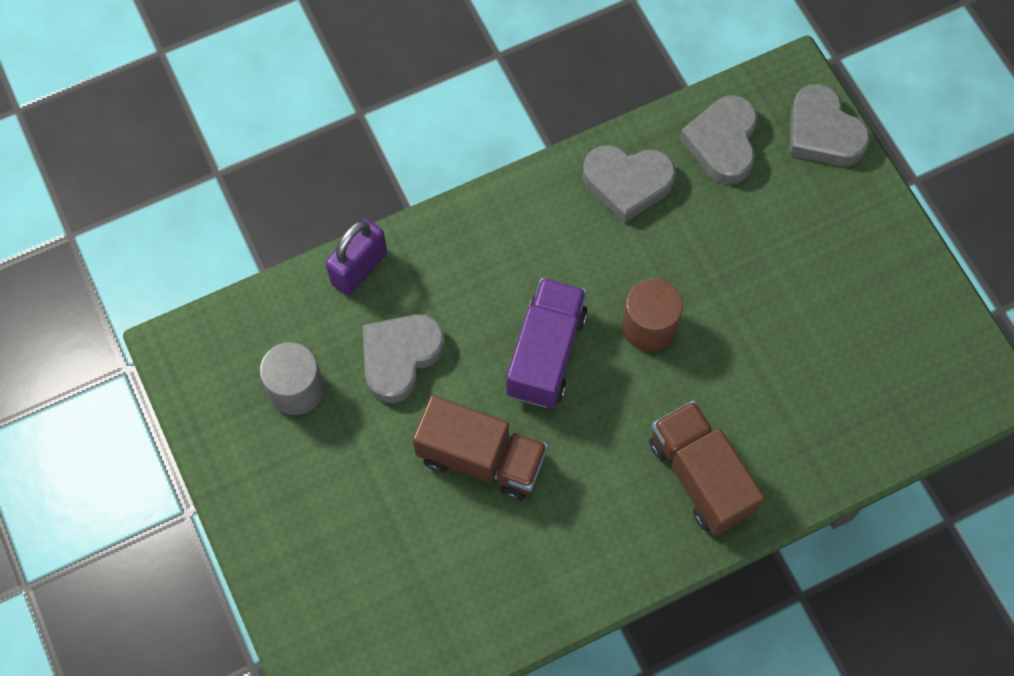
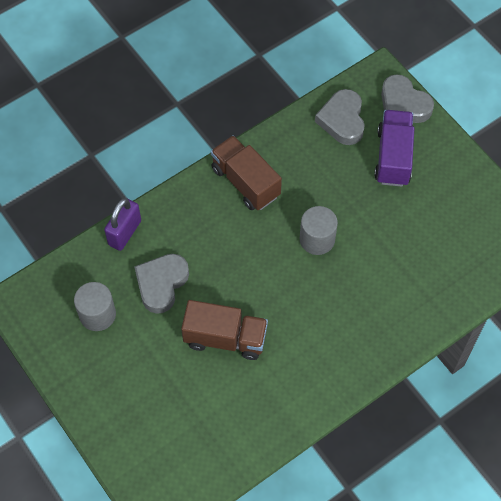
camera: 10 degrees left, 5 degrees down
purple truck [506,278,588,408] -> purple truck moved to [374,110,414,187]
grey heart [583,145,676,223] -> none
brown cylinder [622,278,683,352] -> grey cylinder [300,206,338,255]
brown truck [649,401,765,536] -> brown truck moved to [211,135,282,210]

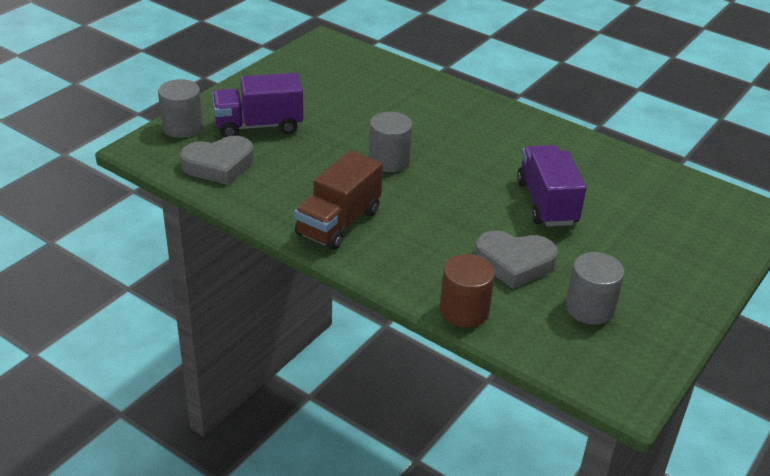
camera: 110 degrees left, 25 degrees down
purple padlock [104,198,141,251] -> brown cylinder [440,254,495,328]
brown truck [181,300,268,360] -> purple truck [517,145,587,226]
grey heart [381,74,434,123] -> grey cylinder [158,79,203,138]

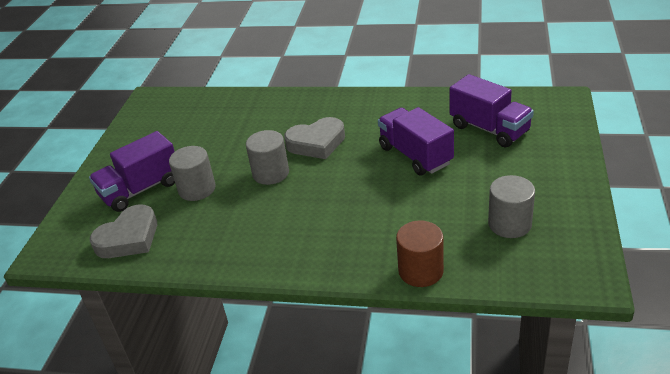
camera: 20 degrees left, 0 degrees up
grey cylinder [158,79,203,138] -> grey cylinder moved to [169,146,216,201]
brown truck [294,150,383,250] -> none
grey heart [475,231,558,289] -> grey heart moved to [284,117,345,159]
none -> purple truck [450,74,534,147]

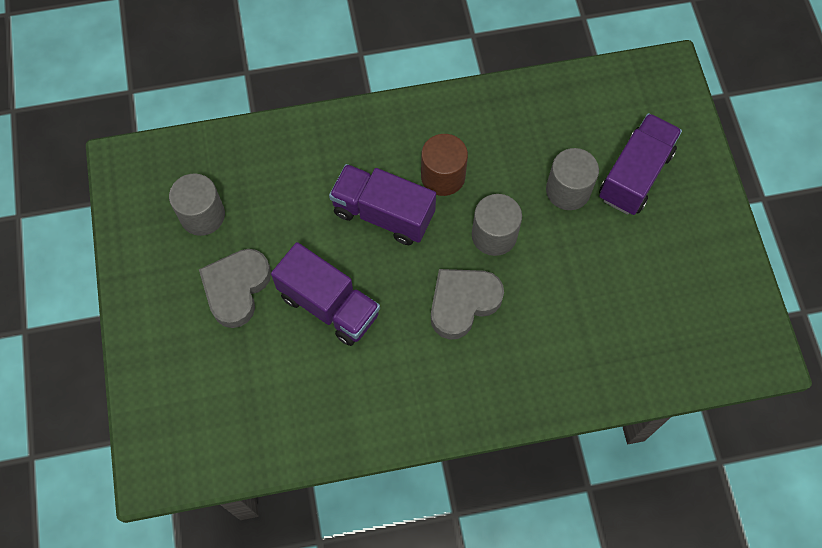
camera: 155 degrees right, 30 degrees up
grey heart [90,204,157,258] -> grey heart moved to [199,249,271,328]
brown cylinder [396,220,444,287] -> brown cylinder moved to [421,134,468,196]
purple truck [450,74,534,147] -> purple truck moved to [329,164,436,245]

